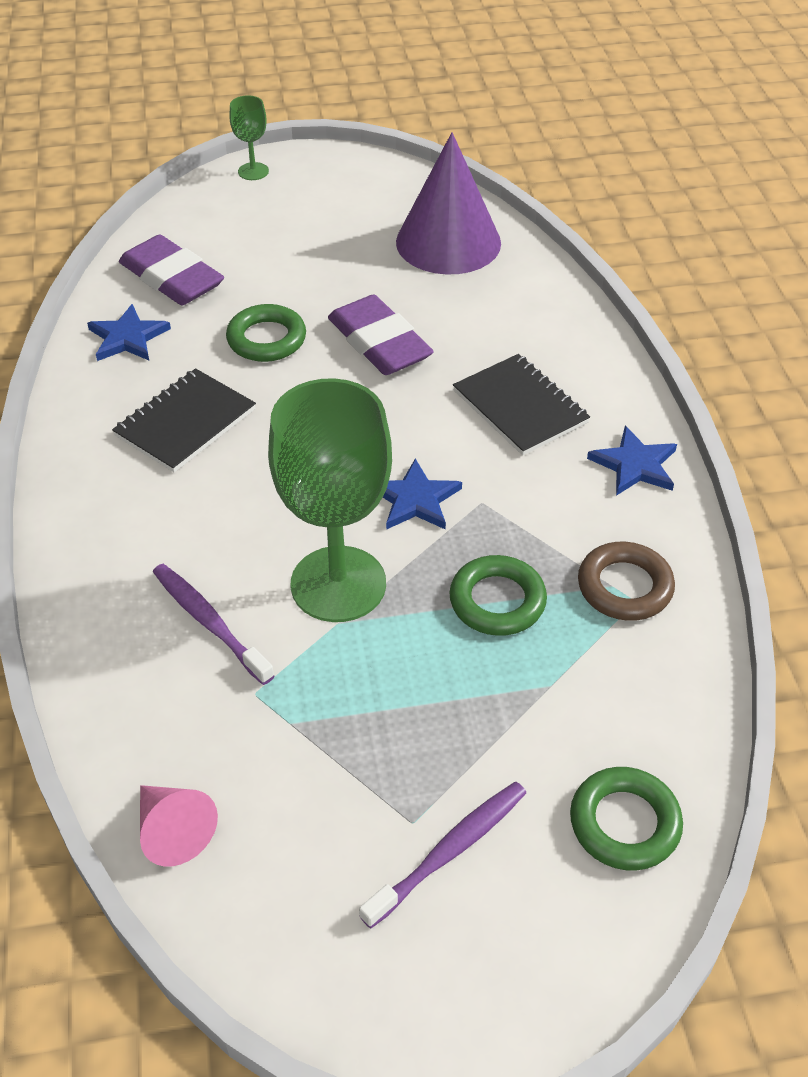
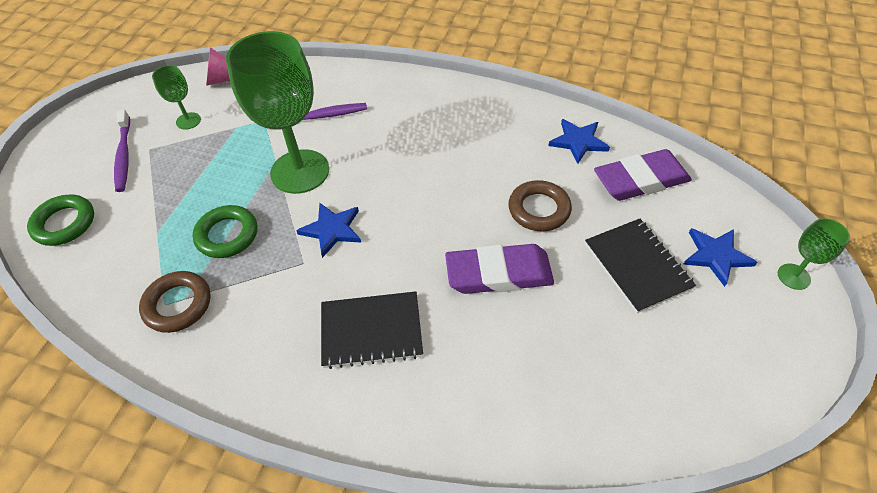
camera: 120 degrees right, 5 degrees up
black notebook [112,368,256,472] -> black notebook moved to [585,219,696,313]
green ring [226,304,306,362] -> brown ring [508,180,572,231]
purple cone [396,132,501,275] -> none
blue star [587,426,677,496] -> blue star moved to [683,228,758,287]
none -> green goblet [152,65,201,130]

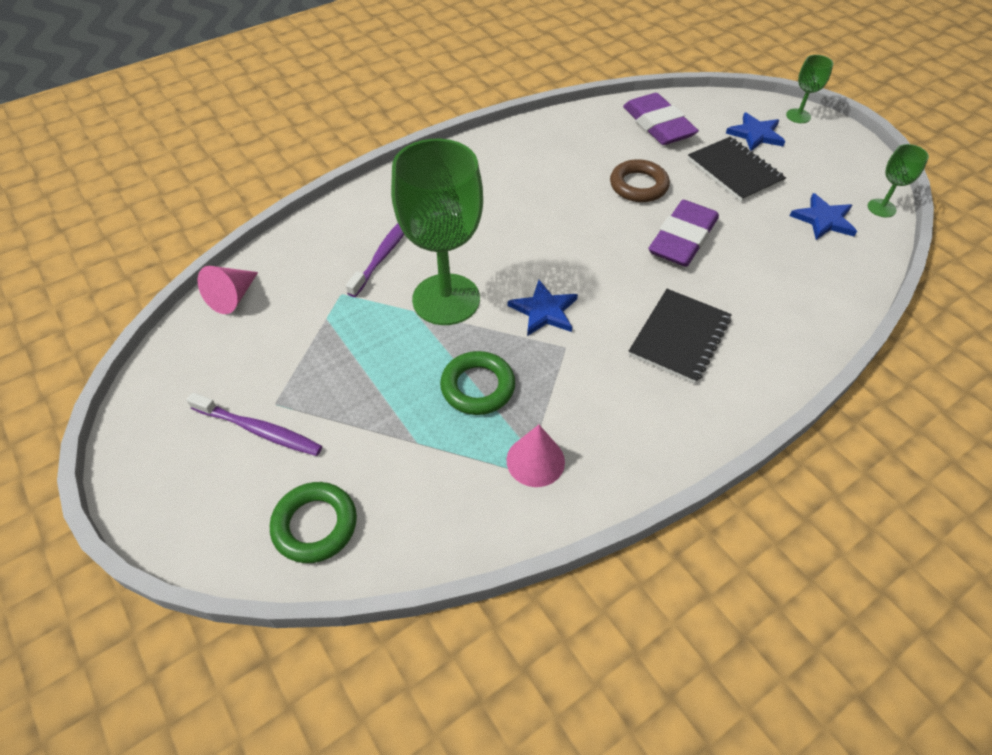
camera: 55 degrees left, 0 degrees up
brown ring [139,271,211,333] -> pink cone [507,425,565,487]
green goblet [152,65,201,130] -> green goblet moved to [868,144,929,217]
blue star [548,119,610,164] -> blue star moved to [790,193,857,240]
black notebook [585,219,696,313] -> black notebook turned 45 degrees clockwise [688,137,786,202]
purple eraser [594,149,692,201] -> purple eraser turned 45 degrees counterclockwise [623,93,699,145]

